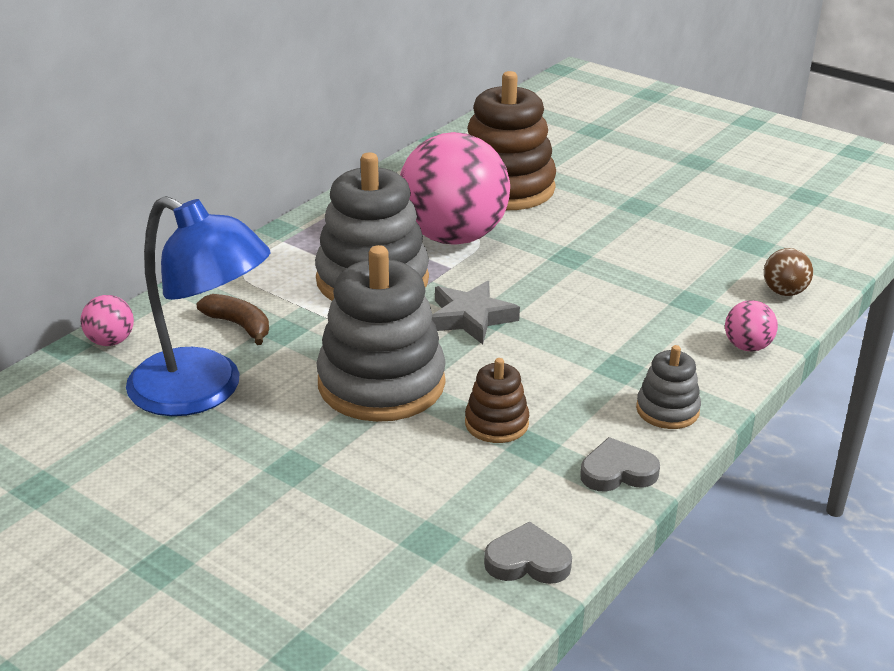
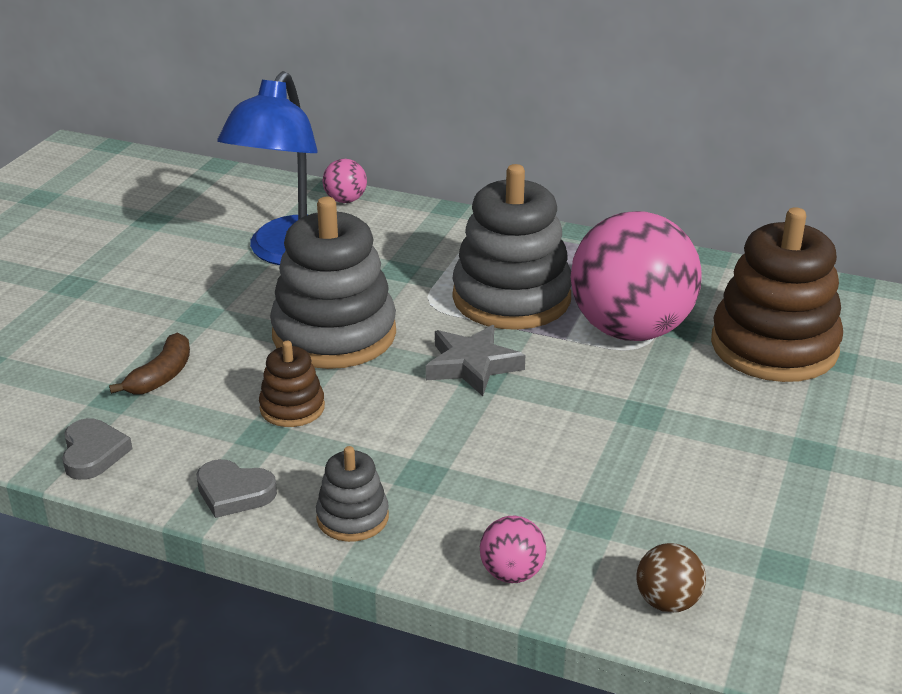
camera: 75 degrees right, 0 degrees up
brown banana [197,294,269,345] -> brown banana moved to [109,333,190,394]
grey heart [580,437,660,492] -> grey heart turned 135 degrees clockwise [196,459,277,518]

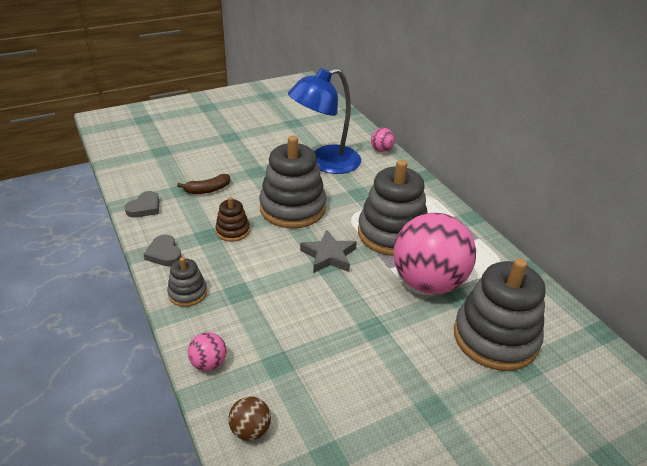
camera: 40 degrees right, 5 degrees up
brown stacking toy [711,207,843,382] -> grey stacking toy [454,258,545,371]

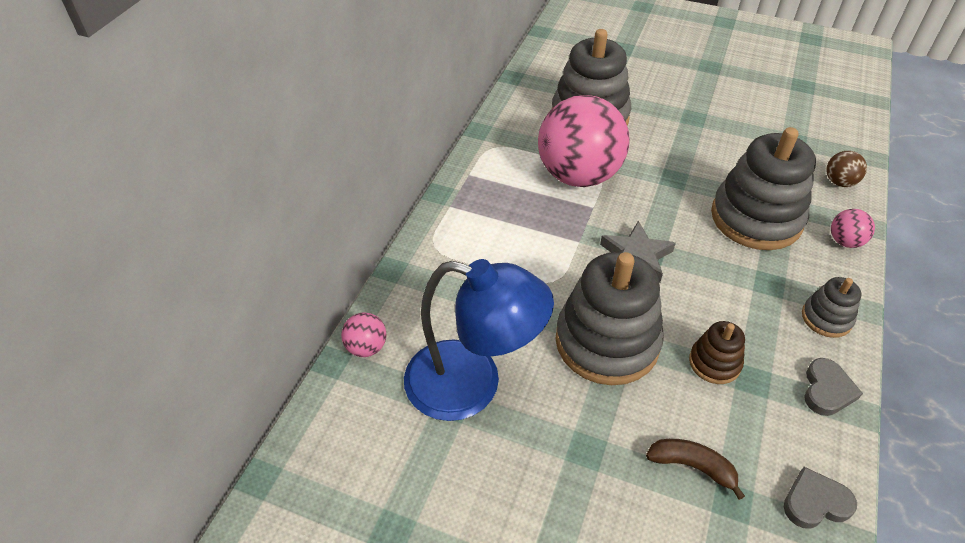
camera: 130 degrees left, 10 degrees up
grey stacking toy [358,160,427,256] -> grey stacking toy moved to [711,127,816,250]

